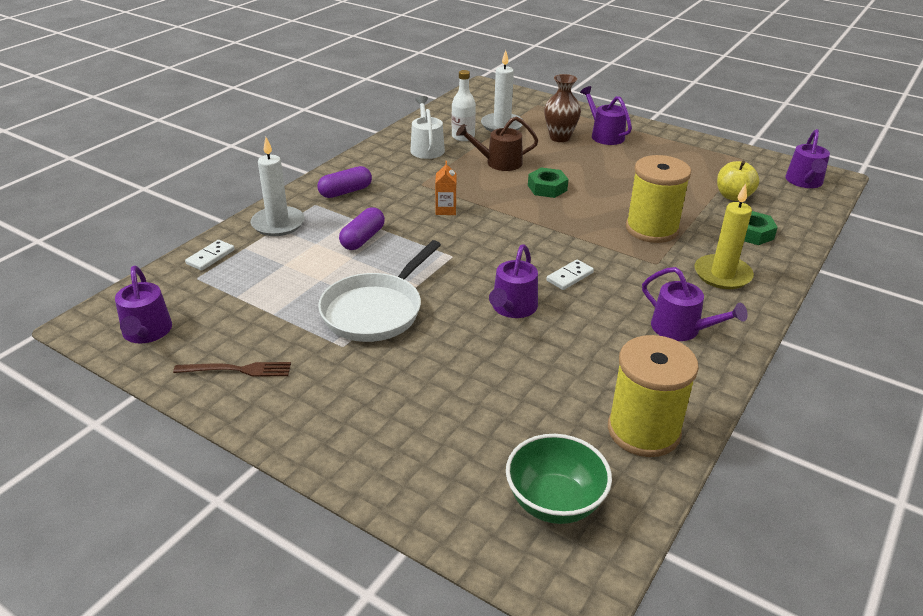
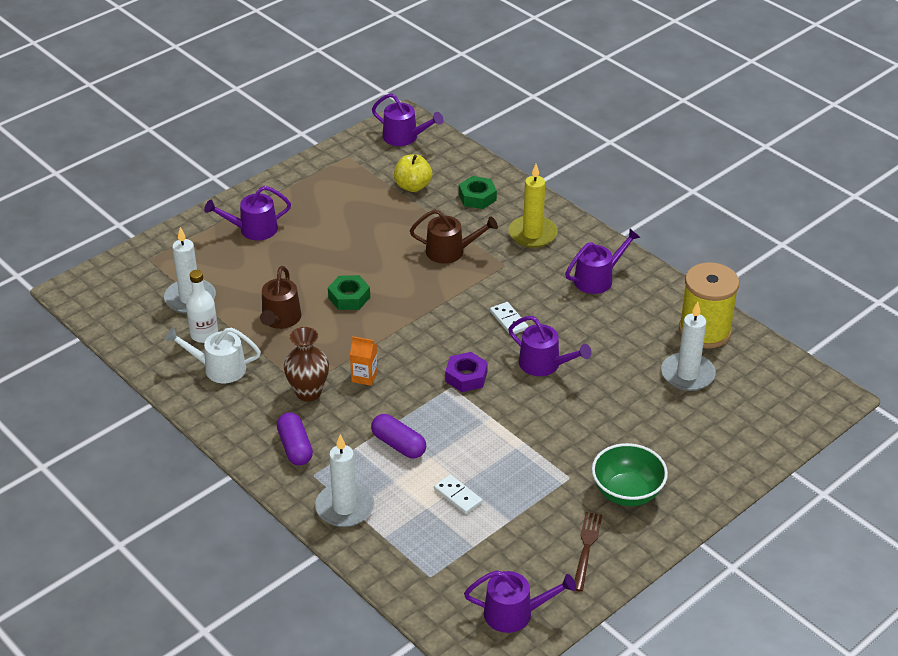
camera: 75 degrees left, 5 degrees up
white domino [185,240,235,271] -> white domino moved to [434,475,482,514]
white pan [318,240,441,342] -> none
green bowl [506,434,612,524] -> green bowl moved to [592,443,668,506]
brown vase [544,74,581,142] -> brown vase moved to [284,327,329,402]
yellow spool [626,155,691,243] -> brown watering can [410,209,498,264]
none -> purple nut [445,352,488,392]
none -> white candle [661,302,716,391]

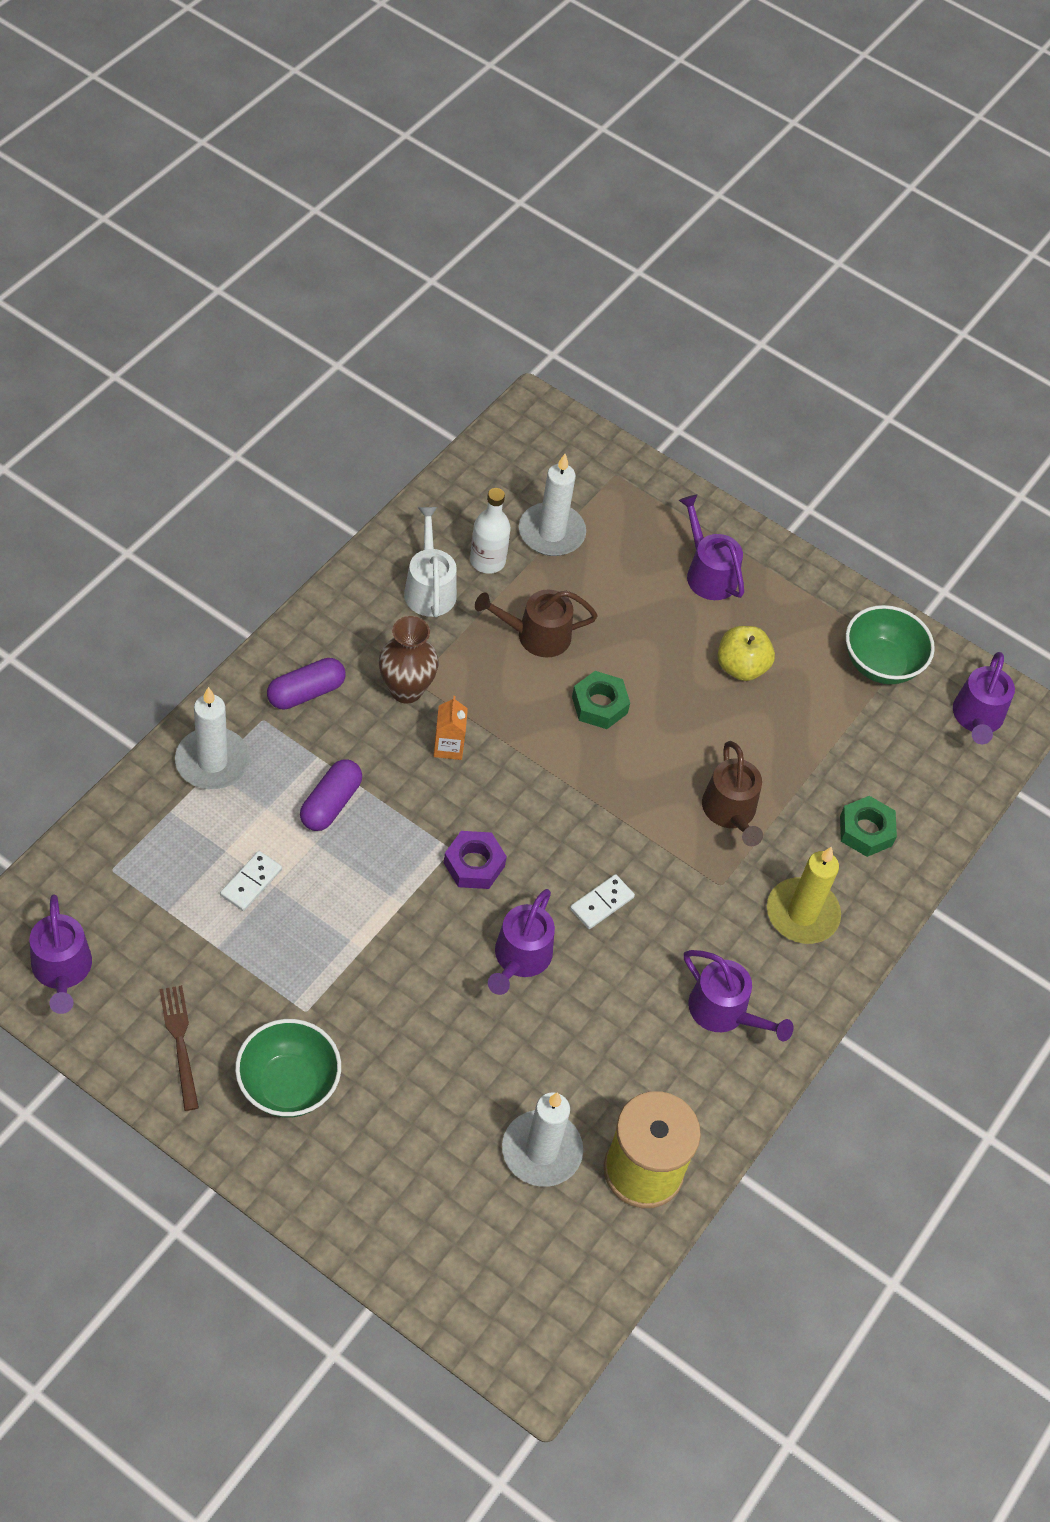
camera: 70 degrees right, 15 degrees up
yellow apple [394,154,432,192] -> yellow apple moved to [718,626,775,681]
brown fork [574,512,602,592] -> brown fork turned 105 degrees counterclockwise [159,985,199,1111]
none -> green bowl [846,605,935,684]

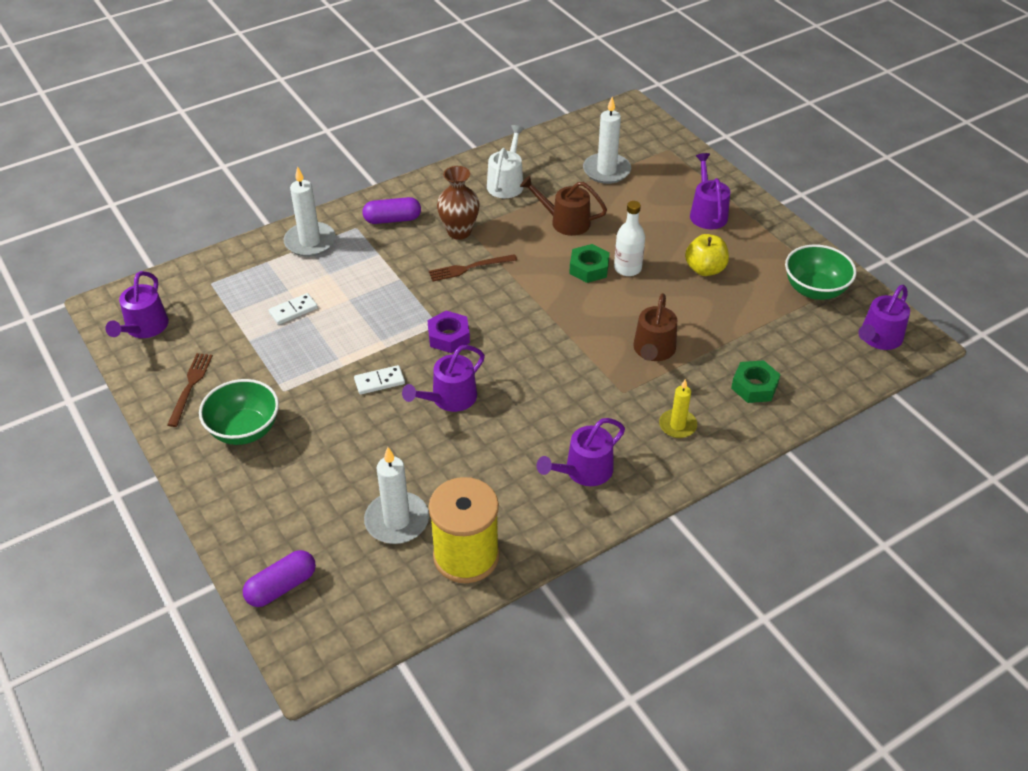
camera: 30 degrees right, 10 degrees down
purple capsule [300,760,362,831] -> purple capsule moved to [243,550,316,607]
orange carton [434,696,468,760] -> brown fork [429,254,517,281]
white bottle [470,488,511,574] -> white bottle moved to [614,201,645,276]
white domino [570,874,635,929] -> white domino moved to [354,365,405,395]
purple watering can [684,950,793,1041] -> purple watering can turned 75 degrees clockwise [537,418,625,486]
yellow candle [767,846,841,944] -> yellow candle [659,379,697,438], size x0.63

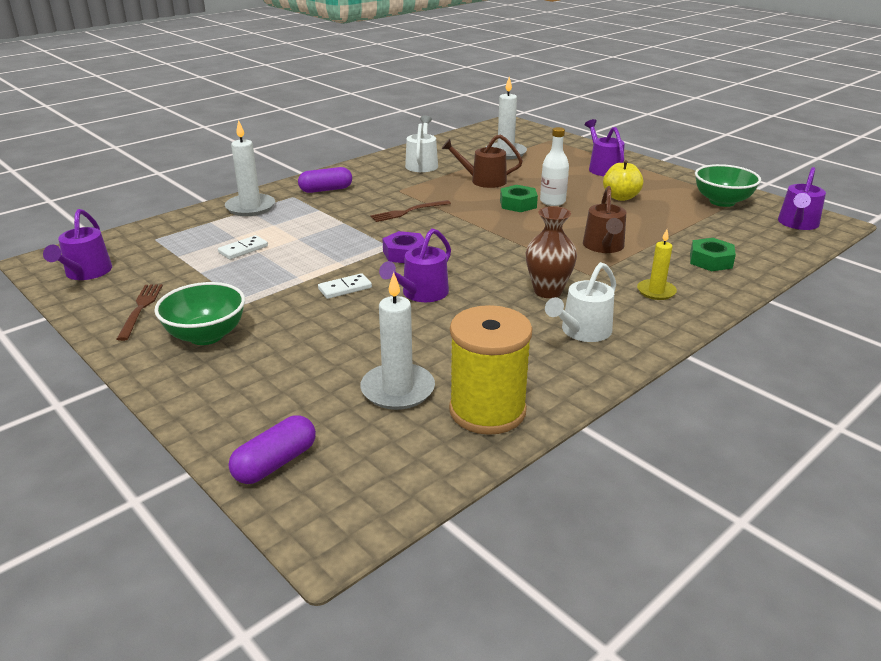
camera: 10 degrees left, 15 degrees down
brown vase [437,166,480,240] -> brown vase moved to [526,206,577,298]
purple watering can [537,418,625,486] -> white watering can [545,262,616,342]

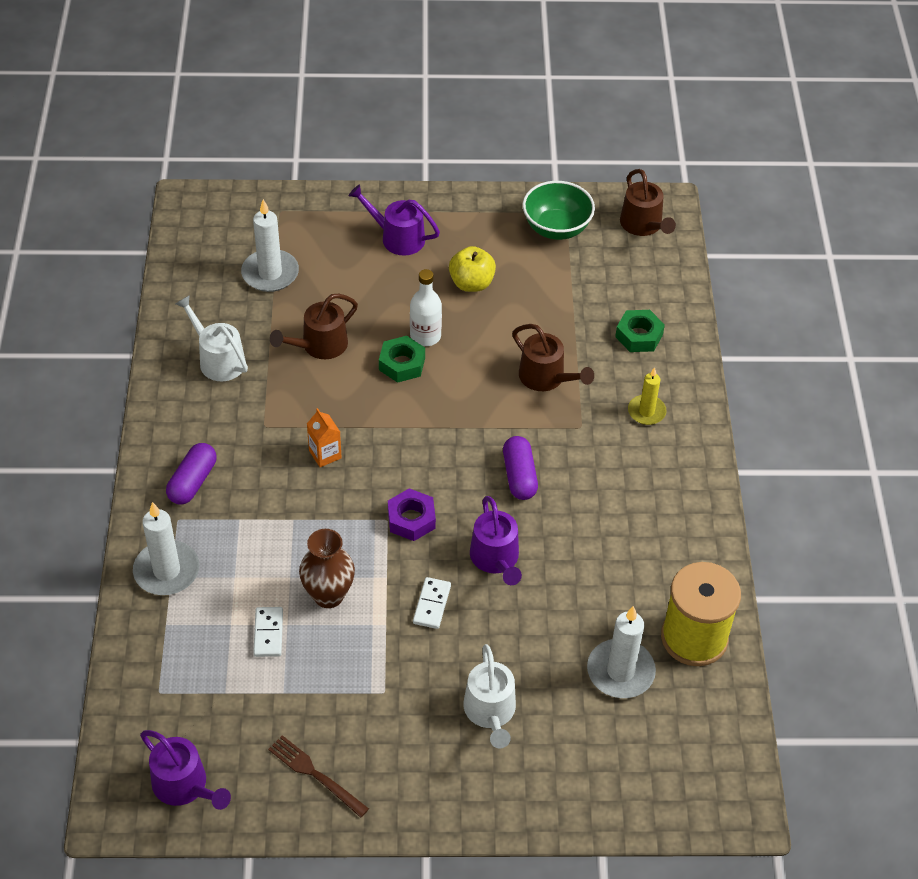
camera: 50 degrees left, 20 degrees up
green bowl [154,282,245,345] -> none
purple capsule [229,415,316,484] -> purple capsule moved to [503,436,538,500]
brown fork [370,200,451,222] -> orange carton [307,408,342,467]
brown vase [526,206,577,298] -> brown vase moved to [299,529,355,608]
white watering can [545,262,616,342] -> white watering can moved to [463,644,516,748]
purple watering can [778,167,826,230] -> brown watering can [620,169,676,236]

